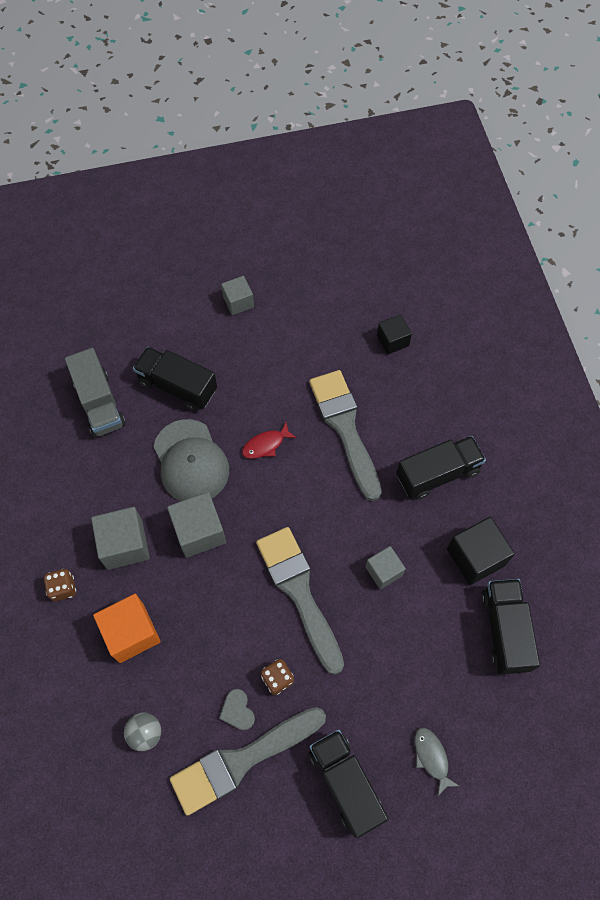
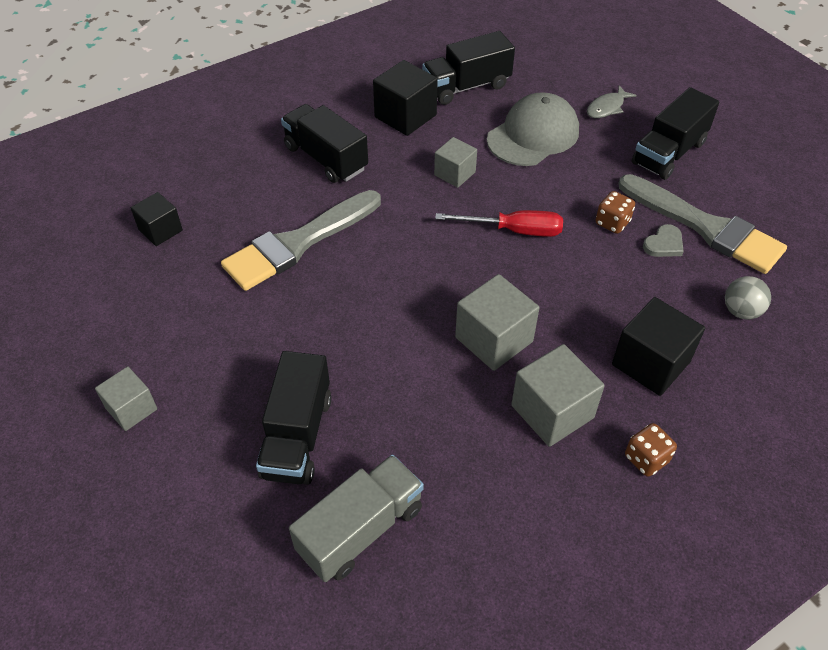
camera: 110 degrees left, 15 degrees down
orange cube [93,594,161,663] -> black cube [612,297,705,396]
grey cap [153,419,229,501] -> grey cap moved to [487,92,579,166]
red fish [242,422,297,459] -> none
grey brush [256,527,344,675] -> red screwdriver [435,210,563,237]

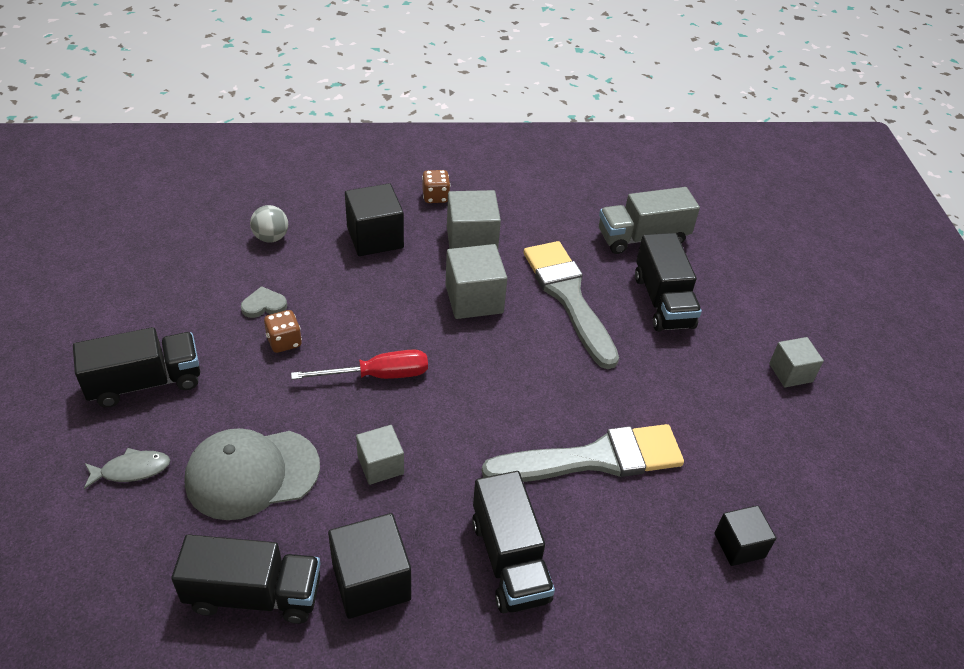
camera: 155 degrees left, 5 degrees down
black truck [256,351,332,485] -> black truck turned 135 degrees clockwise [635,233,702,332]
red screwdriver [435,210,563,237] -> red screwdriver turned 135 degrees clockwise [291,349,428,380]
grey brush [618,174,787,274] -> grey brush moved to [523,241,619,369]

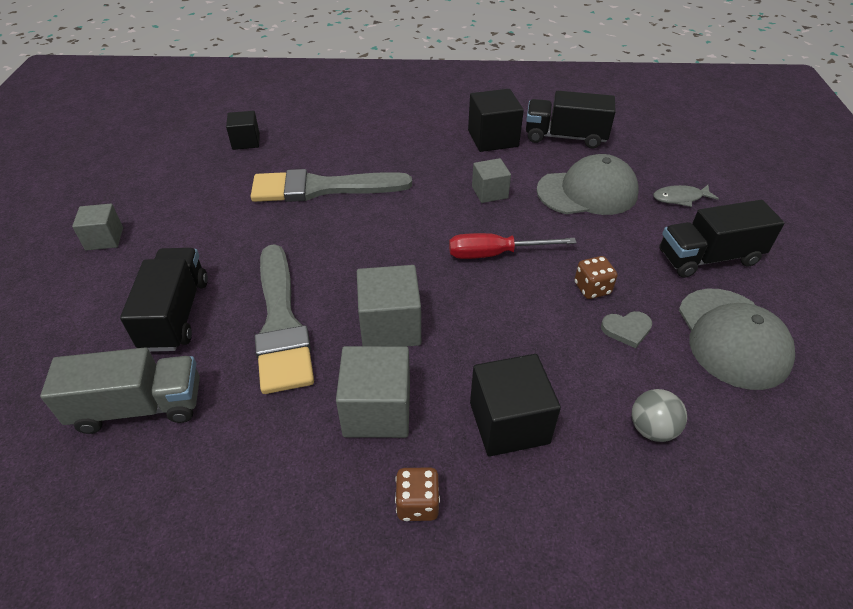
camera: 170 degrees left, 0 degrees up
black truck [472,471,555,613] -> none
none -> grey cap [679,289,795,390]

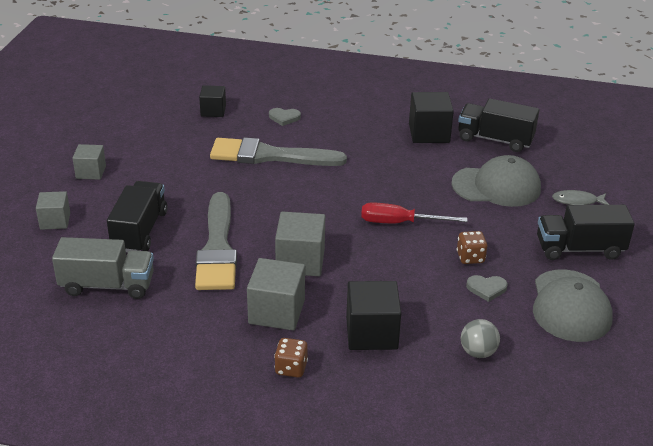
camera: 10 degrees right, 10 degrees down
grey cube [472,158,511,203] -> grey cube moved to [36,191,70,230]
none -> grey heart [269,108,301,126]

